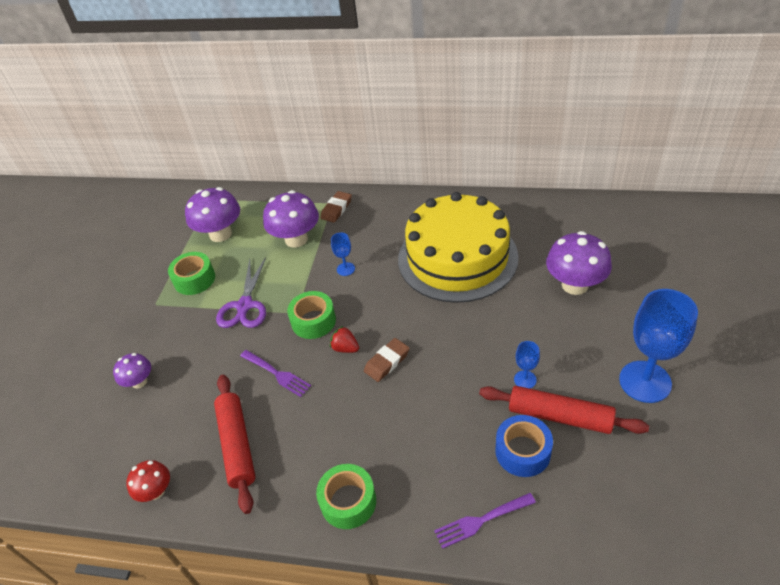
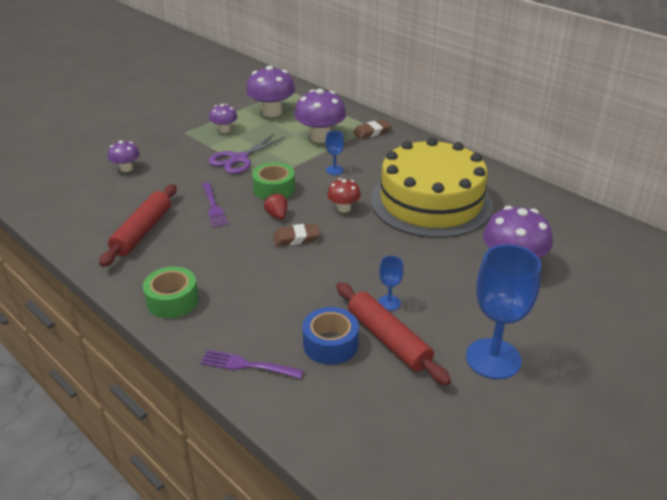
camera: 30 degrees right, 10 degrees down
red mushroom [126,460,170,502] -> red mushroom moved to [327,178,361,213]
green tape [168,252,215,295] -> purple mushroom [209,104,238,133]

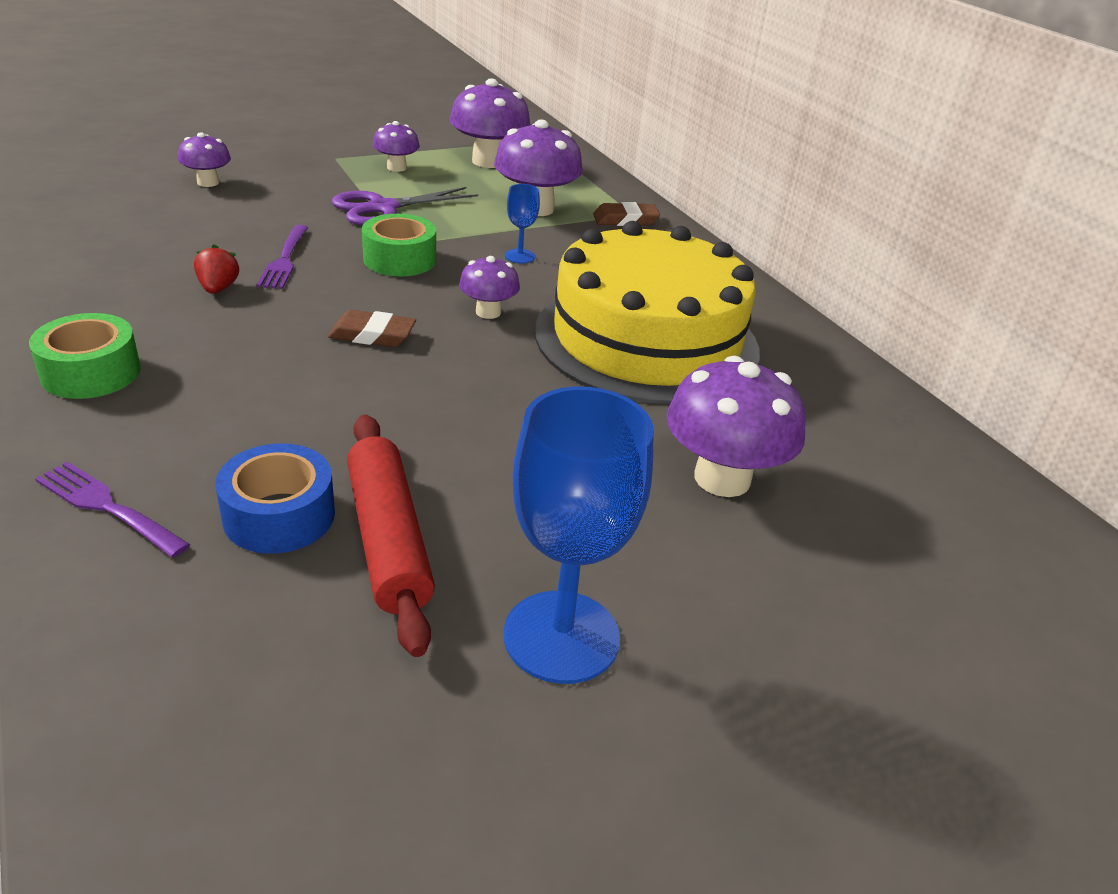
camera: 15 degrees right, 0 degrees up
red rolling pin [99,184,177,267] -> none
red strawberry [264,192,287,219] -> red strawberry moved to [194,244,239,294]
red mushroom [327,178,361,213] -> purple mushroom [459,256,520,319]
blue goblet [378,256,404,311] -> none

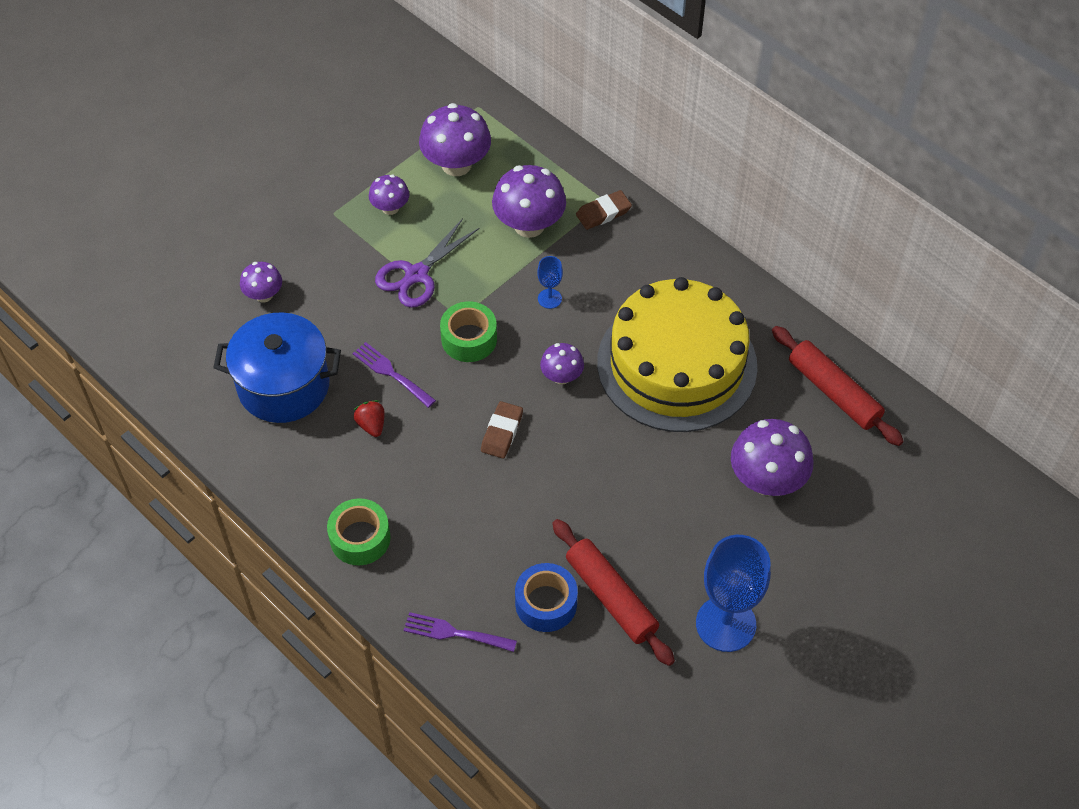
camera: 15 degrees left, 20 degrees up
purple fork [256,225,308,289] -> purple fork turned 150 degrees clockwise [353,342,436,408]
brown eraser [328,310,416,347] -> brown eraser turned 60 degrees counterclockwise [481,401,523,458]
none -> blue pot [213,312,341,423]
none -> red rolling pin [772,326,904,446]

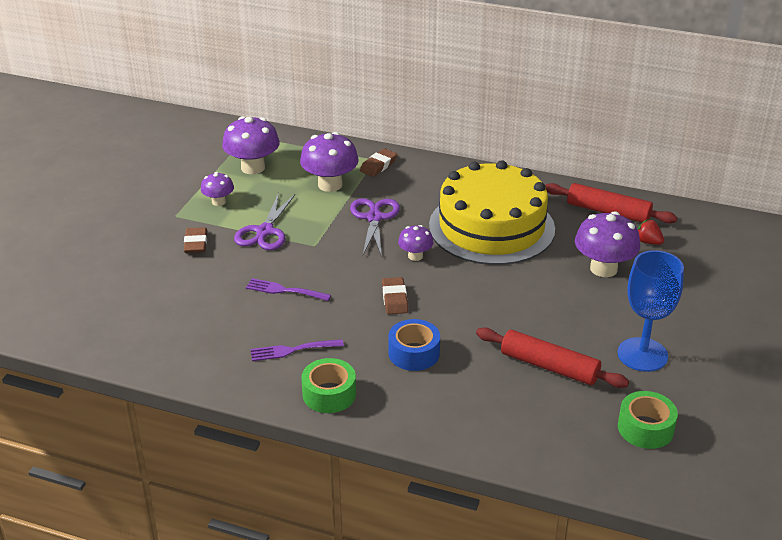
camera: 25 degrees left, 20 degrees down
blue pot [213,312,341,423] -> none
purple mushroom [240,262,282,302] -> none
red strawberry [354,400,385,437] -> red strawberry moved to [638,219,664,245]
purple fork [403,612,517,652] -> purple fork moved to [251,339,344,361]
green tape [440,301,497,362] -> green tape moved to [618,391,678,449]
blue tape [515,563,578,632] -> blue tape moved to [388,319,440,371]
blue goblet [537,256,563,309] -> purple scissors [350,198,400,257]
none -> brown eraser [184,227,207,253]

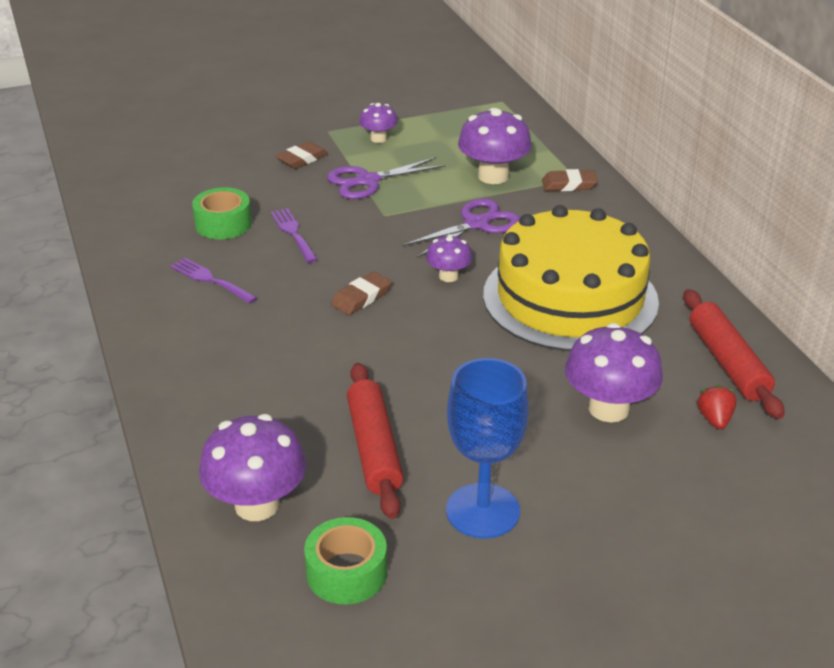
camera: 50 degrees right, 0 degrees up
purple mushroom [222,116,280,174] -> purple mushroom moved to [199,414,307,521]
green tape [301,358,356,413] -> green tape moved to [192,187,252,239]
blue tape [388,319,440,371] -> none

